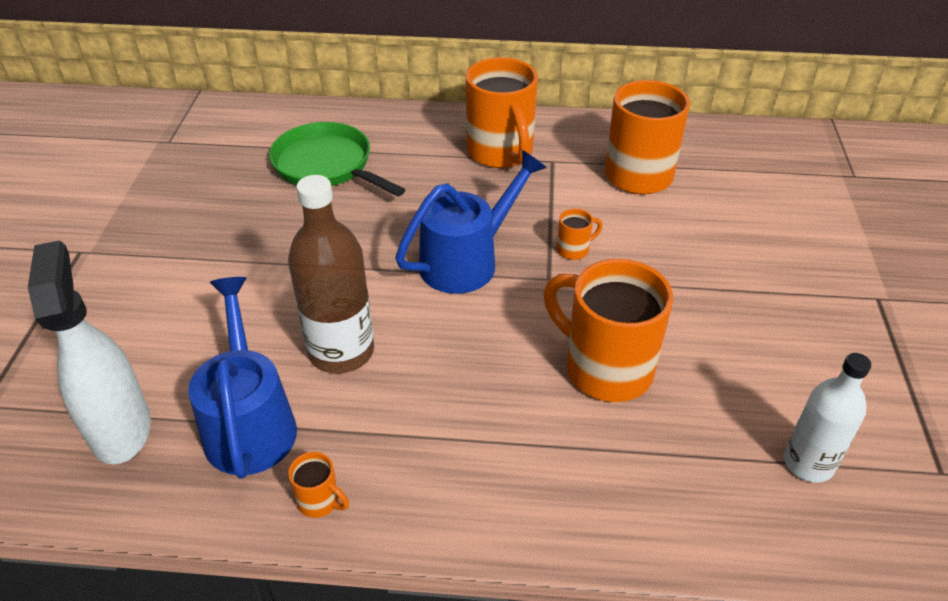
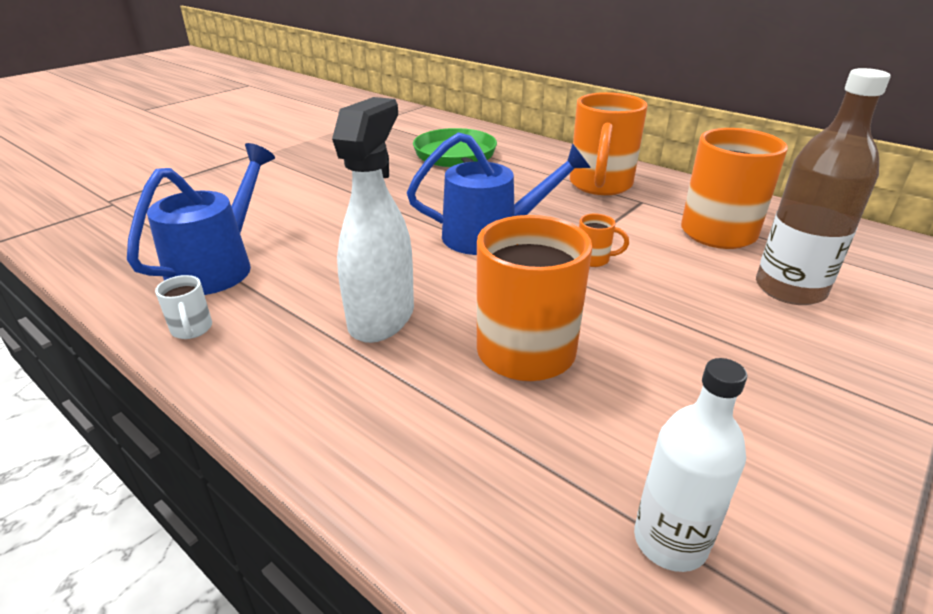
camera: 35 degrees right, 10 degrees down
white spray bottle [28,240,151,464] -> white spray bottle moved to [332,97,414,343]
brown bottle [288,175,374,374] -> brown bottle moved to [756,68,891,305]
orange mug [288,452,349,518] -> white mug [155,275,212,339]

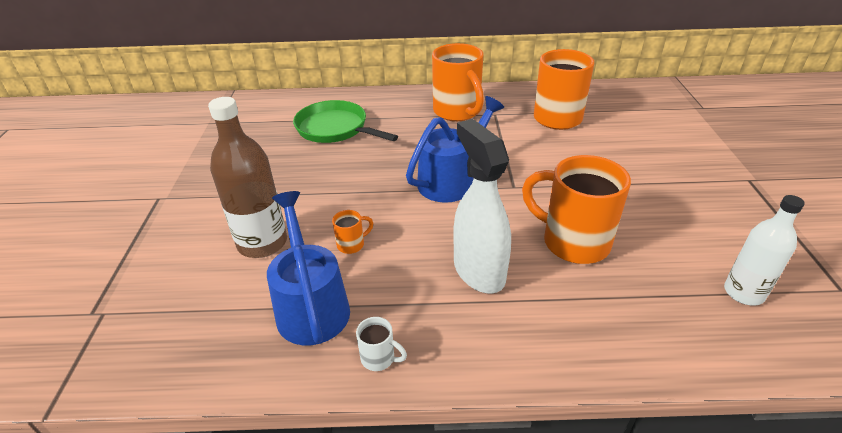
camera: 40 degrees left, 5 degrees up
orange mug [579,213,629,267] -> orange mug moved to [332,210,373,254]
brown bottle [756,68,891,305] -> brown bottle moved to [208,97,287,258]

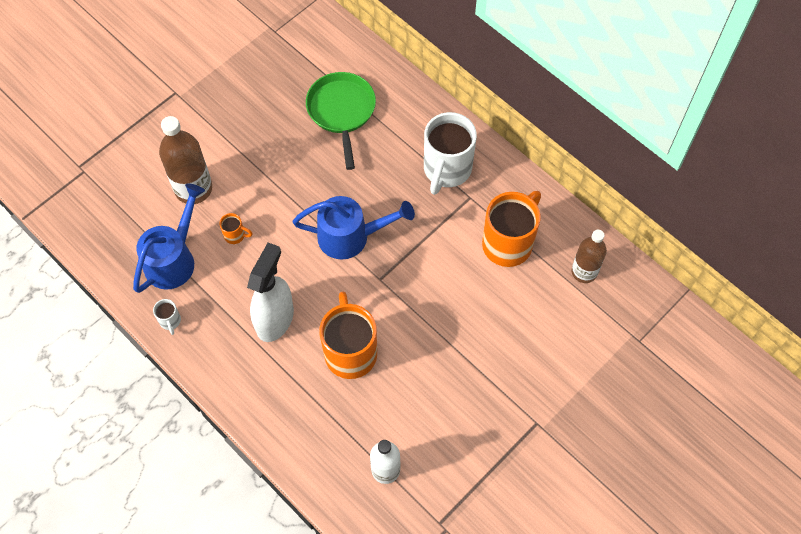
camera: 45 degrees right, 25 degrees up
orange mug [432,43,484,121] -> white mug [424,112,477,195]
none -> brown bottle [572,230,607,283]

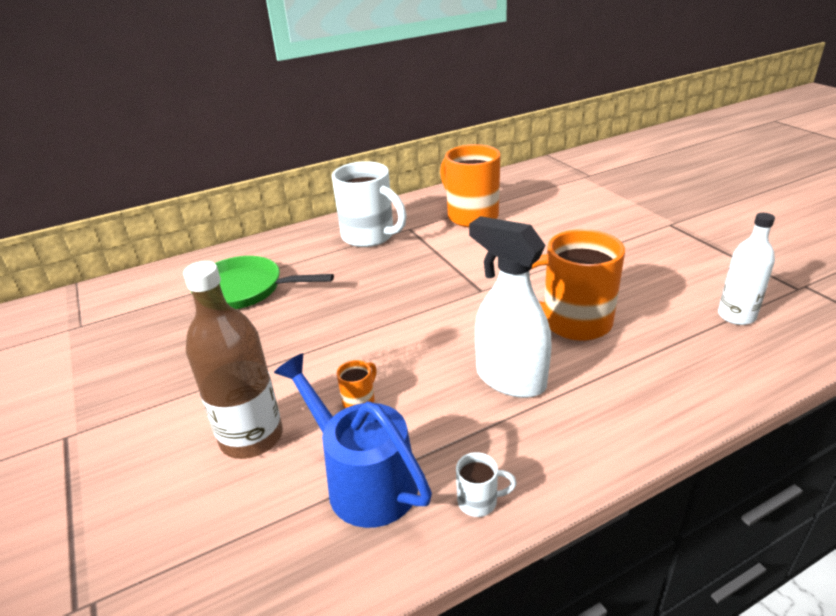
camera: 70 degrees left, 30 degrees down
blue watering can [293,196,415,259] -> none
brown bottle [572,230,607,283] -> none

